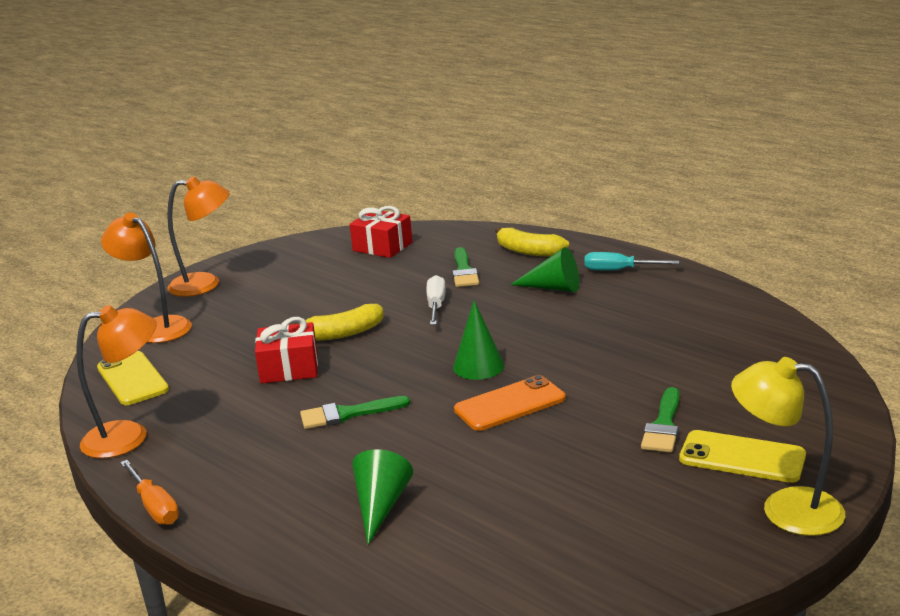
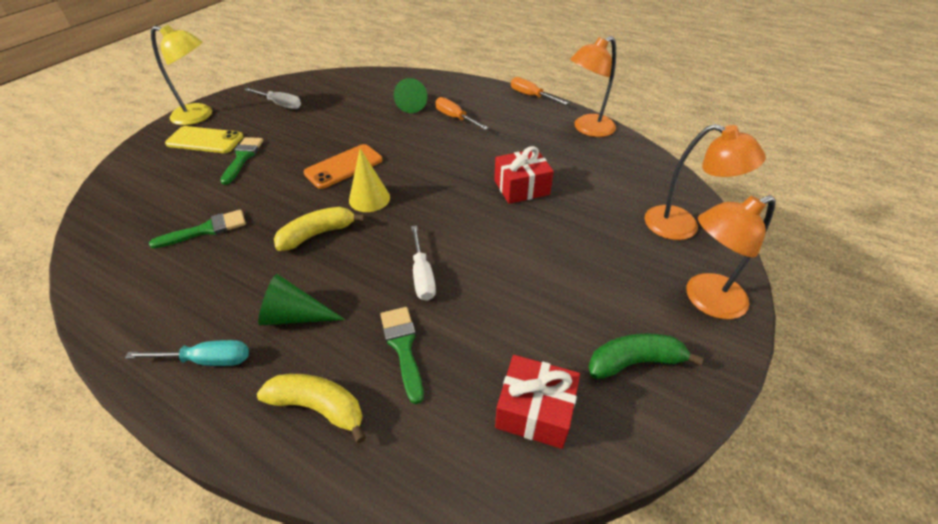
camera: 165 degrees right, 20 degrees up
yellow phone [97,351,169,405] -> none
yellow banana [289,304,384,341] -> yellow banana moved to [274,207,365,251]
green brush [300,396,410,429] -> green brush moved to [149,209,246,249]
green cone [453,300,504,380] -> yellow cone [349,148,390,212]
none -> white screwdriver [244,88,301,109]
none -> orange screwdriver [435,97,488,130]
none -> green banana [588,333,704,379]

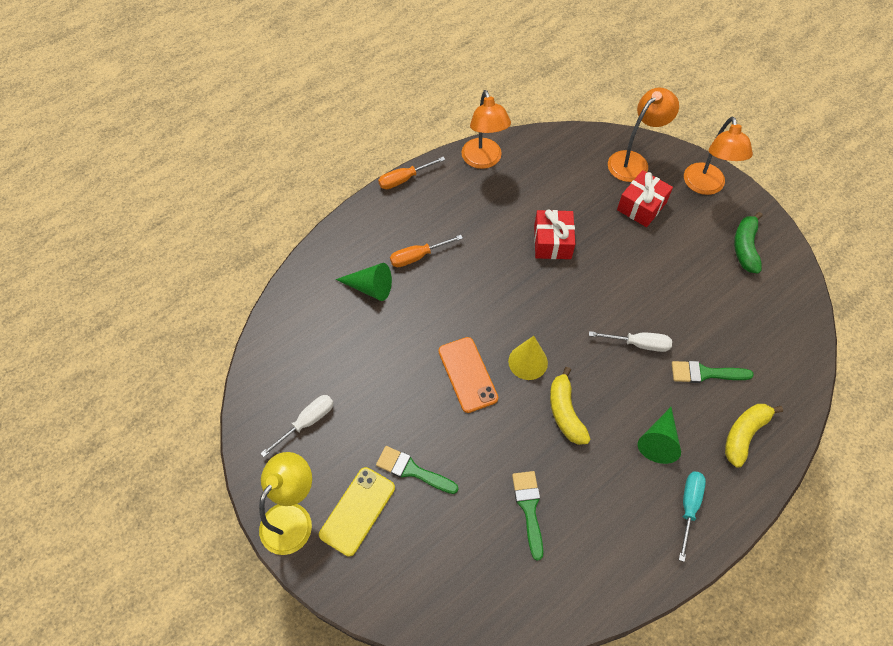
camera: 70 degrees left, 15 degrees up
red gift [495,355,580,449] -> red gift moved to [617,170,673,227]

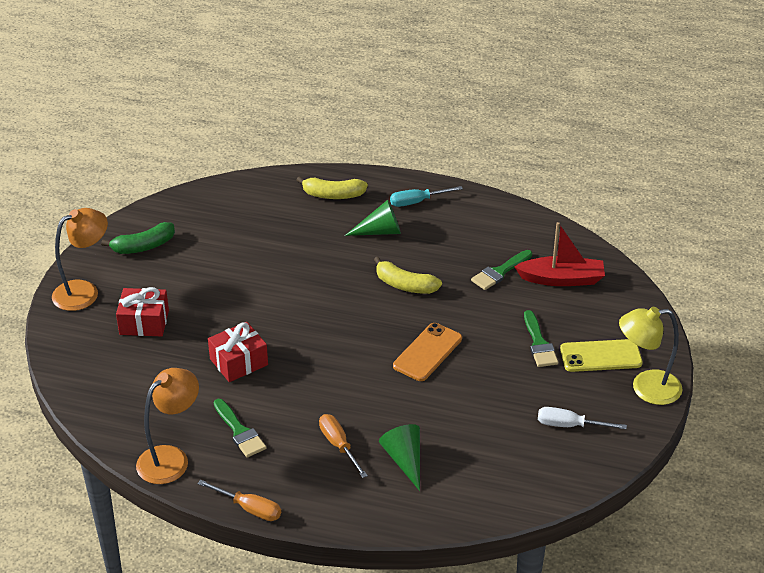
camera: 125 degrees left, 20 degrees down
orange screwdriver [390,235,463,267] -> orange screwdriver turned 150 degrees counterclockwise [319,414,368,478]
yellow cone [508,336,548,380] -> none
yellow banana [550,367,591,445] -> yellow banana turned 75 degrees clockwise [374,257,442,294]
white screwdriver [589,331,672,352] -> none
orange lamp [608,88,679,182] -> none
green brush [672,361,754,383] -> green brush moved to [214,399,266,458]
none -> red boat [514,222,605,286]

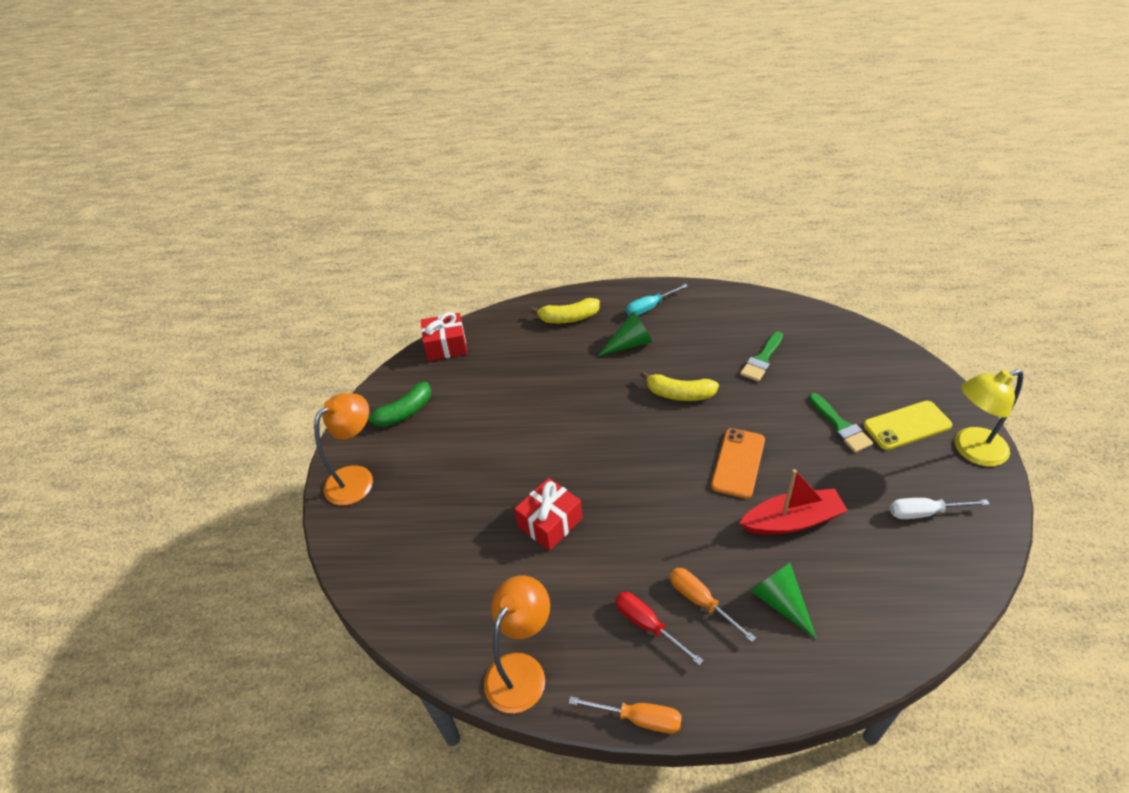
camera: 10 degrees left, 5 degrees up
red gift [116,287,169,336] -> red gift moved to [421,312,467,361]
green brush [214,399,266,458] -> none
red boat [514,222,605,286] -> red boat moved to [739,469,848,535]
none -> red screwdriver [615,592,704,666]

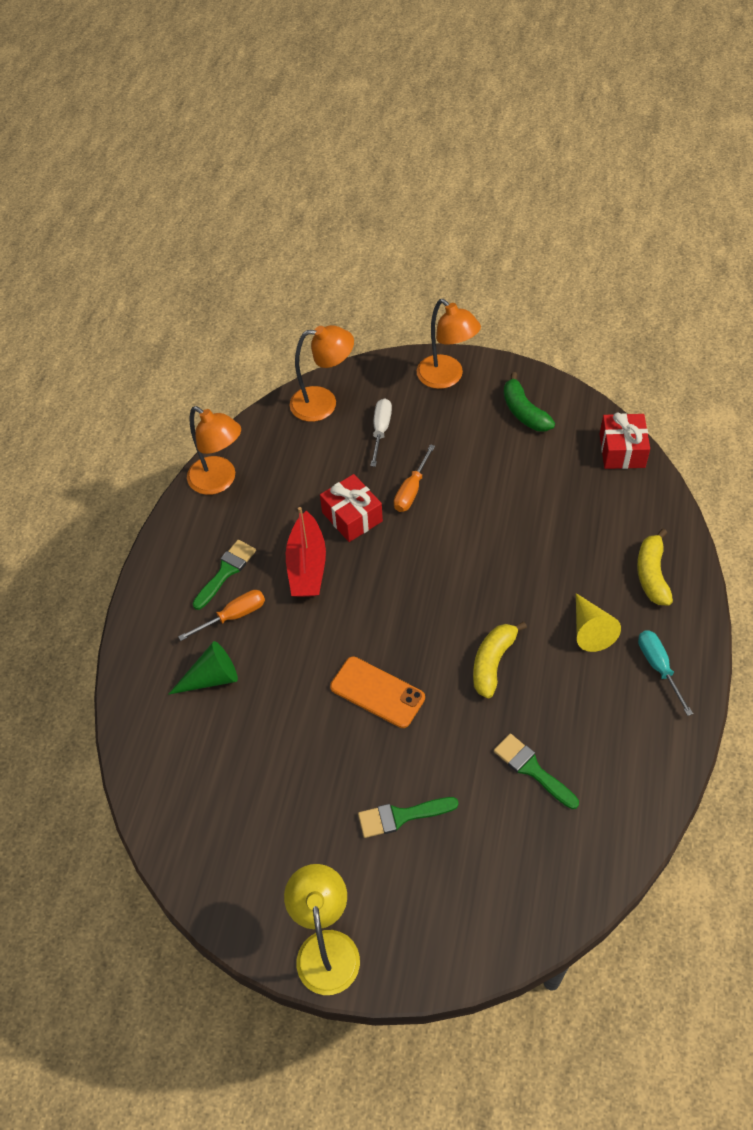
camera: 100 degrees right, 10 degrees up
orange screwdriver [569,696,682,734] -> orange screwdriver moved to [394,444,435,512]
green cone [598,312,652,356] -> yellow cone [576,593,621,652]
red screwdriver [615,592,704,666] -> green brush [192,540,256,610]
red boat [739,469,848,535] -> red boat moved to [286,507,326,597]
yellow phone [863,401,952,450] -> none
white screwdriver [890,498,990,519] -> white screwdriver moved to [370,399,392,467]
none -> orange lamp [289,325,354,422]

